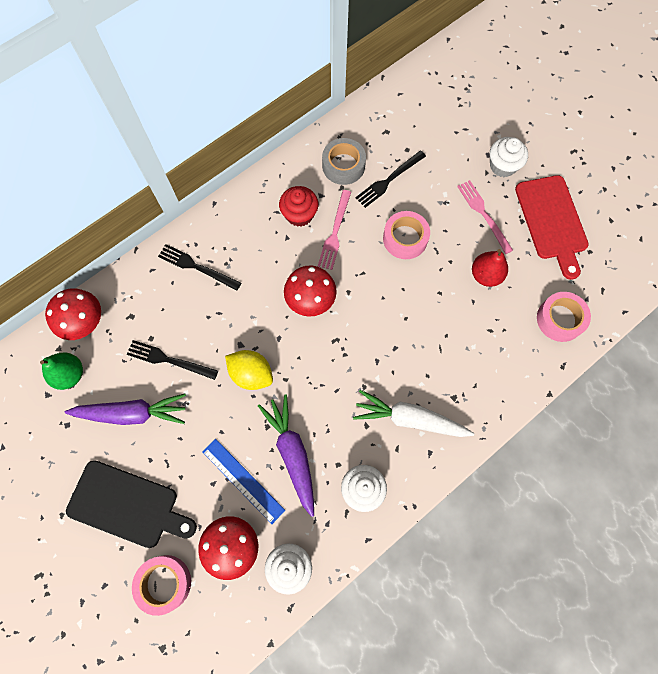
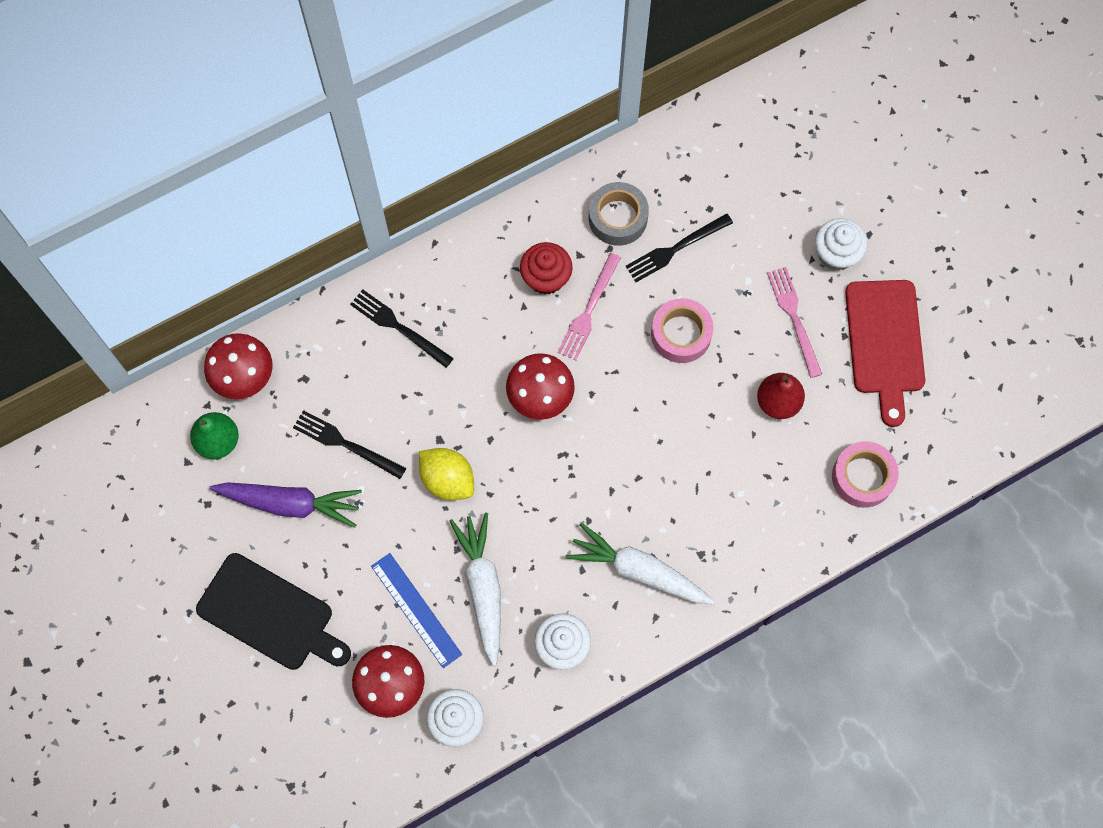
camera: 10 degrees right, 0 degrees up
pink tape [132,555,191,616] -> none
purple carrot [258,394,314,517] -> white carrot [450,513,501,666]

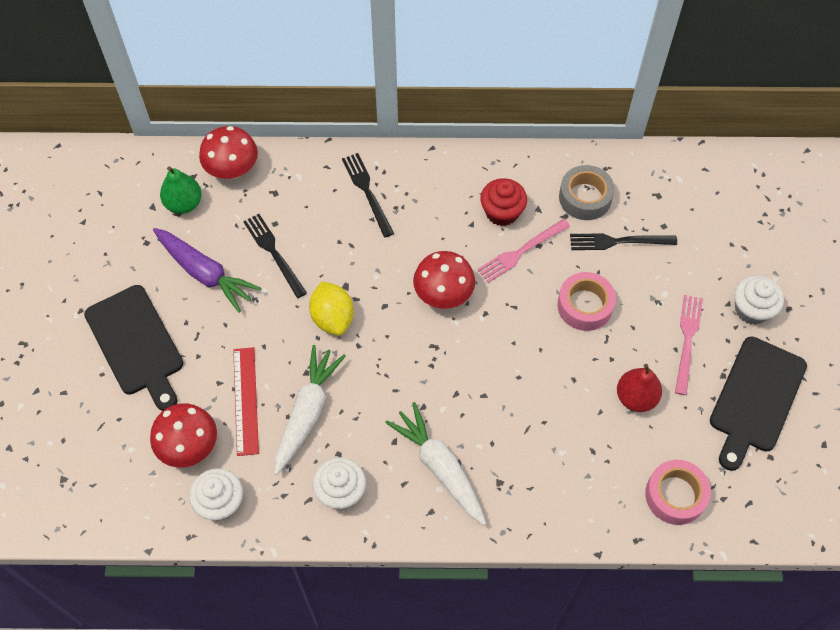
camera: 30 degrees right, 10 degrees down
blue ruler [371,553,462,668] -> red ruler [233,347,259,456]
red cutting board [845,280,925,427] -> black cutting board [710,337,807,471]

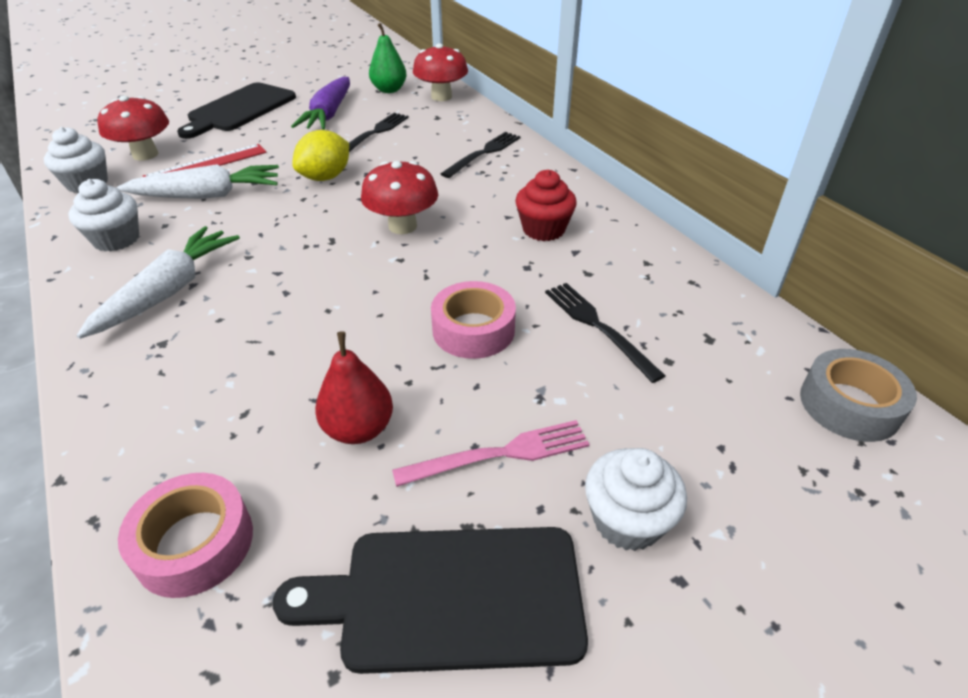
camera: 60 degrees right, 20 degrees down
pink fork [477,219,570,283] -> none
grey tape [559,165,615,220] -> grey tape moved to [800,349,917,442]

